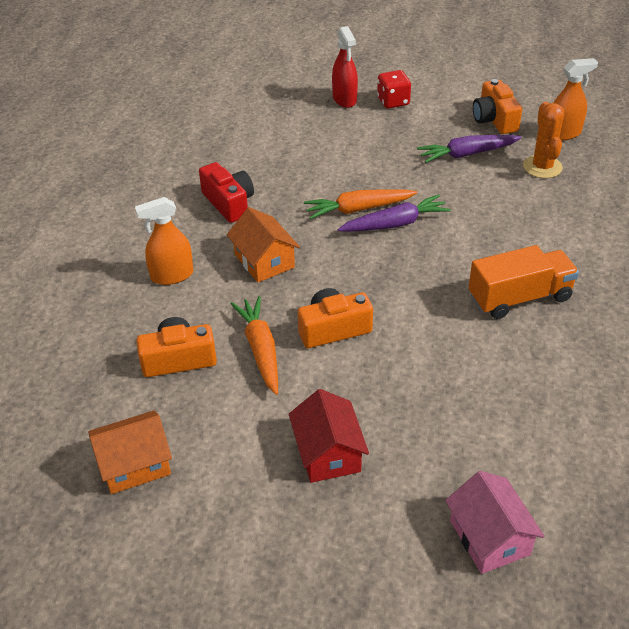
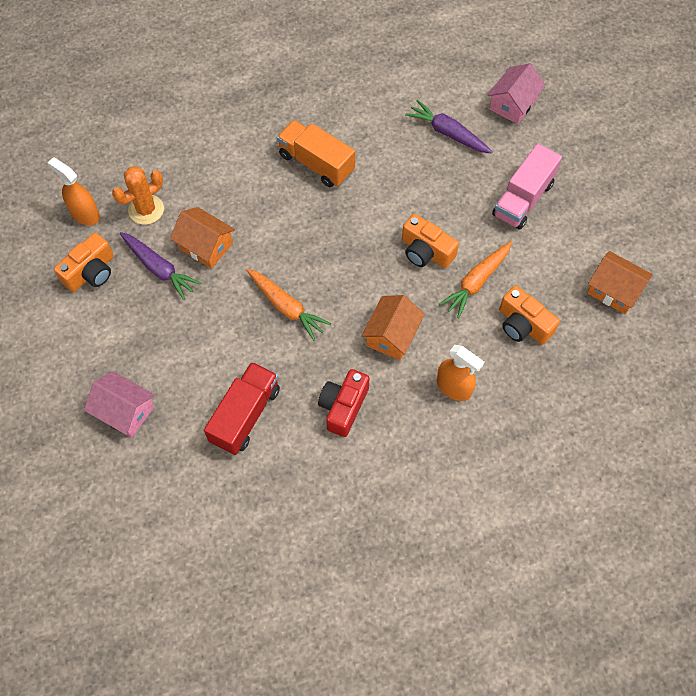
camera: 125 degrees left, 20 degrees up
red house [289,389,369,483] -> pink truck [492,143,562,230]
red spray bottle [332,26,358,108] -> pink house [84,371,155,438]
purple carrot [338,194,451,232] -> purple carrot moved to [405,100,492,154]
red dice [377,70,411,109] -> none
none -> orange house [170,207,235,269]
none -> red truck [204,362,280,455]

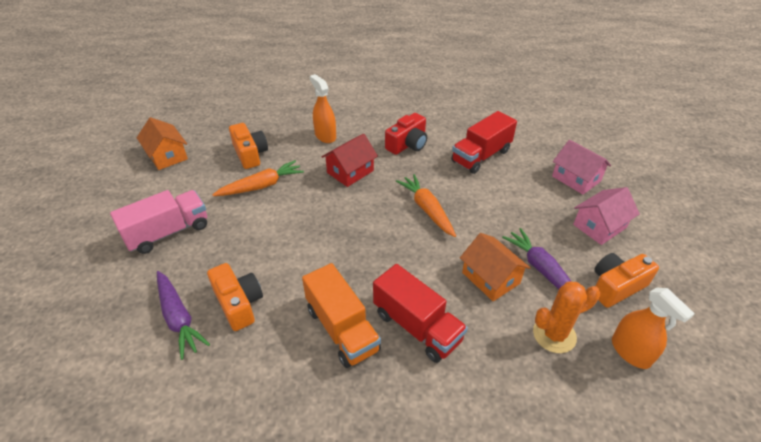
camera: 160 degrees left, 20 degrees down
orange house [362,295,425,360] -> red house [322,134,378,187]
orange camera [402,214,459,268] -> orange camera moved to [207,263,263,331]
pink house [488,63,546,124] -> pink house moved to [573,187,640,245]
none -> red truck [373,264,468,363]

